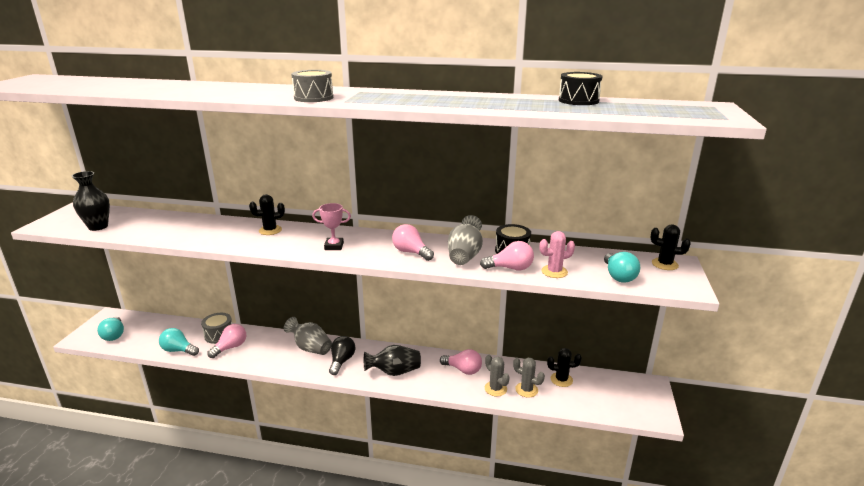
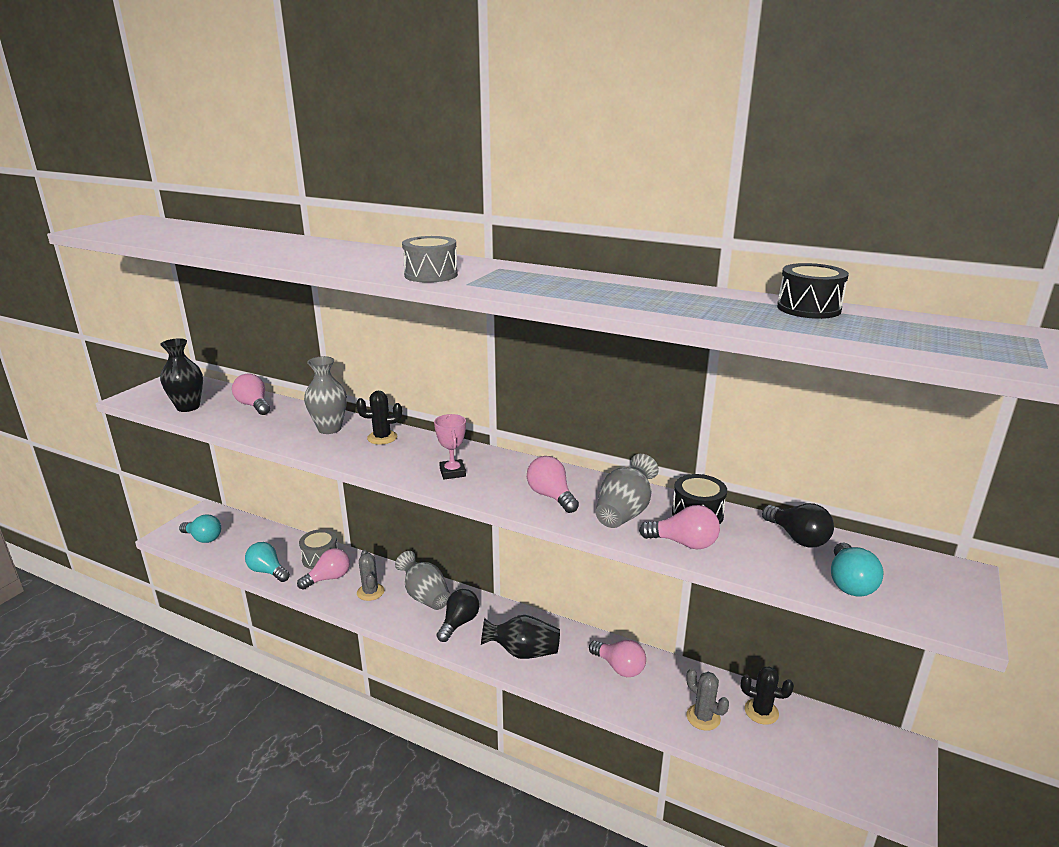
camera: 15 degrees right, 0 degrees up
turquoise light bulb [97,317,124,341] -> turquoise light bulb turned 60 degrees counterclockwise [179,514,221,543]
pink trophy [312,203,351,250] -> pink trophy turned 60 degrees clockwise [434,414,466,479]
grey cactus [485,355,510,396] -> grey cactus moved to [357,550,384,601]
pink cactus [540,231,575,278] -> none
black cactus [651,224,691,270] -> none
none -> pink light bulb [232,374,270,415]
none -> grey vase [304,356,347,434]
none -> black light bulb [762,503,834,547]

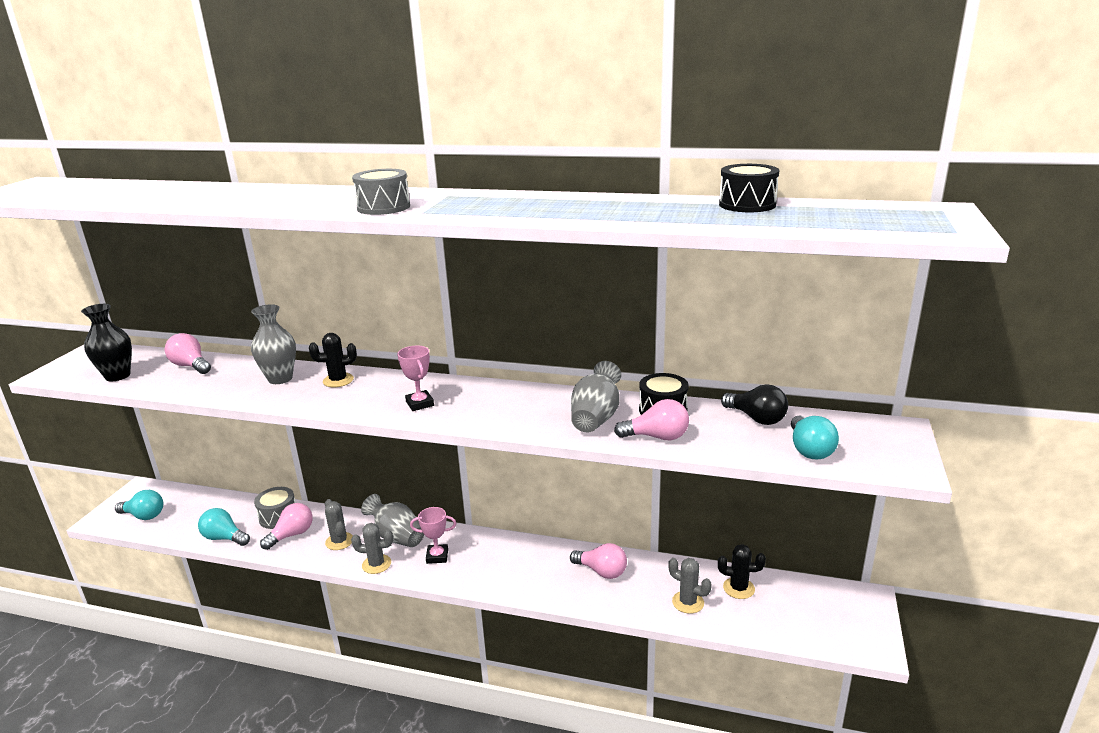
camera: 10 degrees left, 0 degrees up
black light bulb [437,589,479,642] -> pink trophy [410,507,456,564]
black vase [481,615,560,659] -> none
pink light bulb [527,456,579,513] -> none
none -> grey cactus [351,523,393,574]

